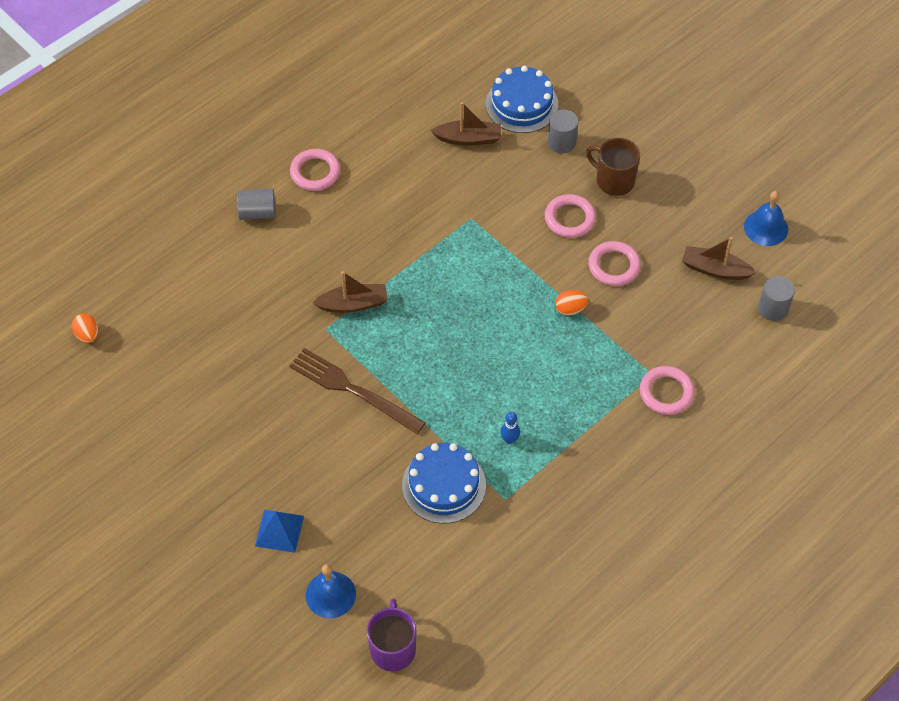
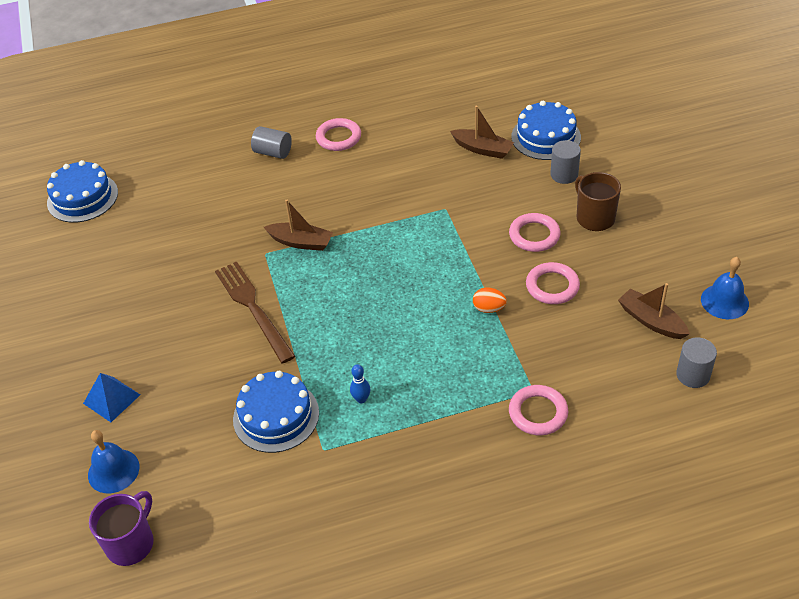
camera: 30 degrees right, 10 degrees down
orange egg [72,313,99,343] -> blue cake [47,160,118,223]

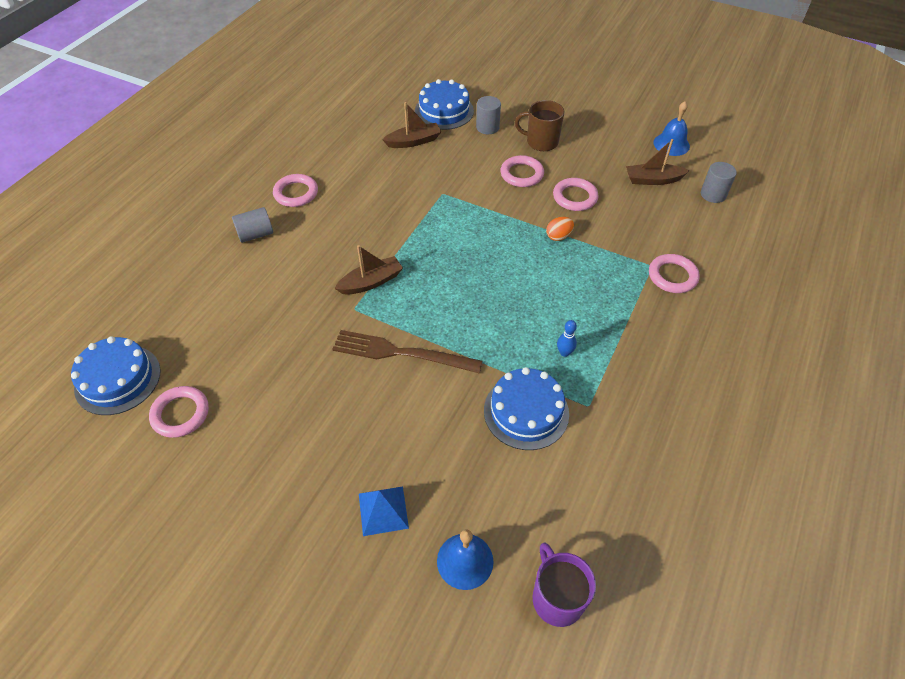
camera: 50 degrees left, 5 degrees up
none -> pink ring [149,386,209,438]

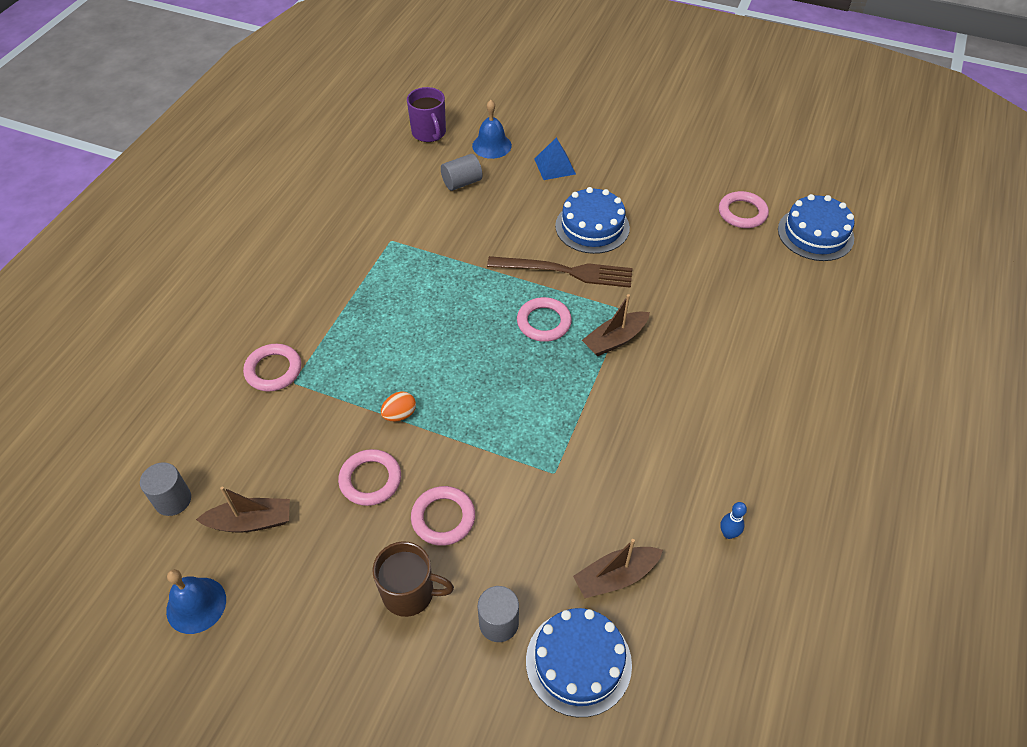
camera: 175 degrees right, 0 degrees up
grey cylinder [232,207,273,243] -> grey cylinder moved to [441,154,482,191]
pink ring [273,174,318,207] -> pink ring moved to [517,297,572,342]
blue cake [484,367,569,450] -> blue cake moved to [555,187,630,254]
blue bowling pin [557,320,577,357] -> blue bowling pin moved to [720,502,747,539]

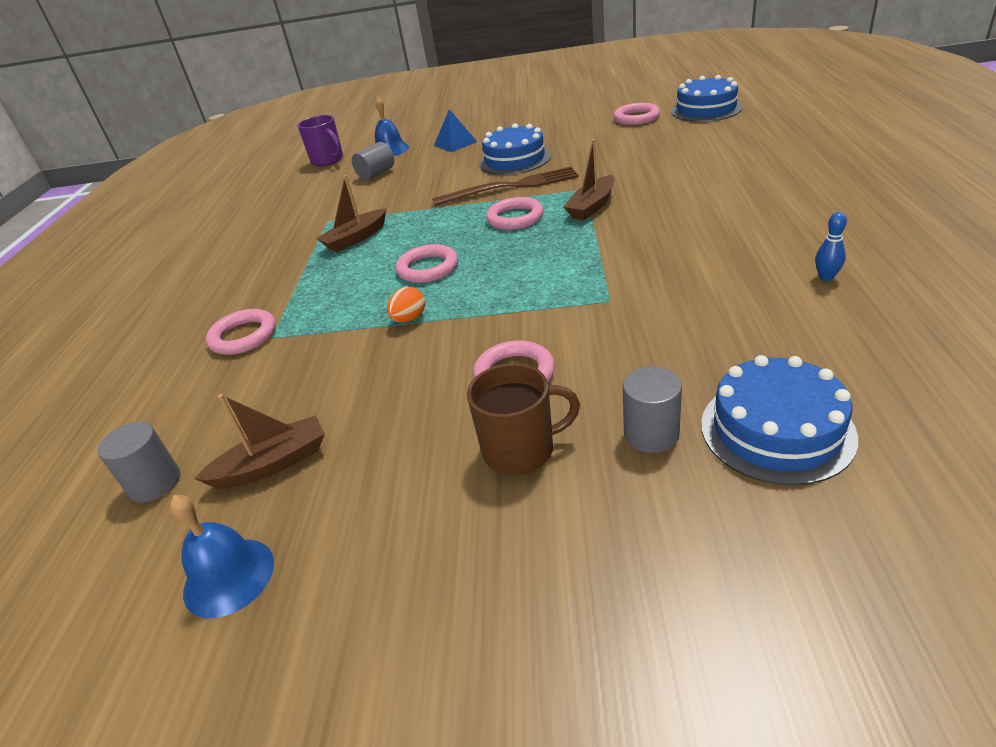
camera: 15 degrees left, 15 degrees down
pink ring [338,449,401,506] -> pink ring moved to [396,244,458,283]
brown boat [573,539,663,598] -> brown boat moved to [316,175,386,252]

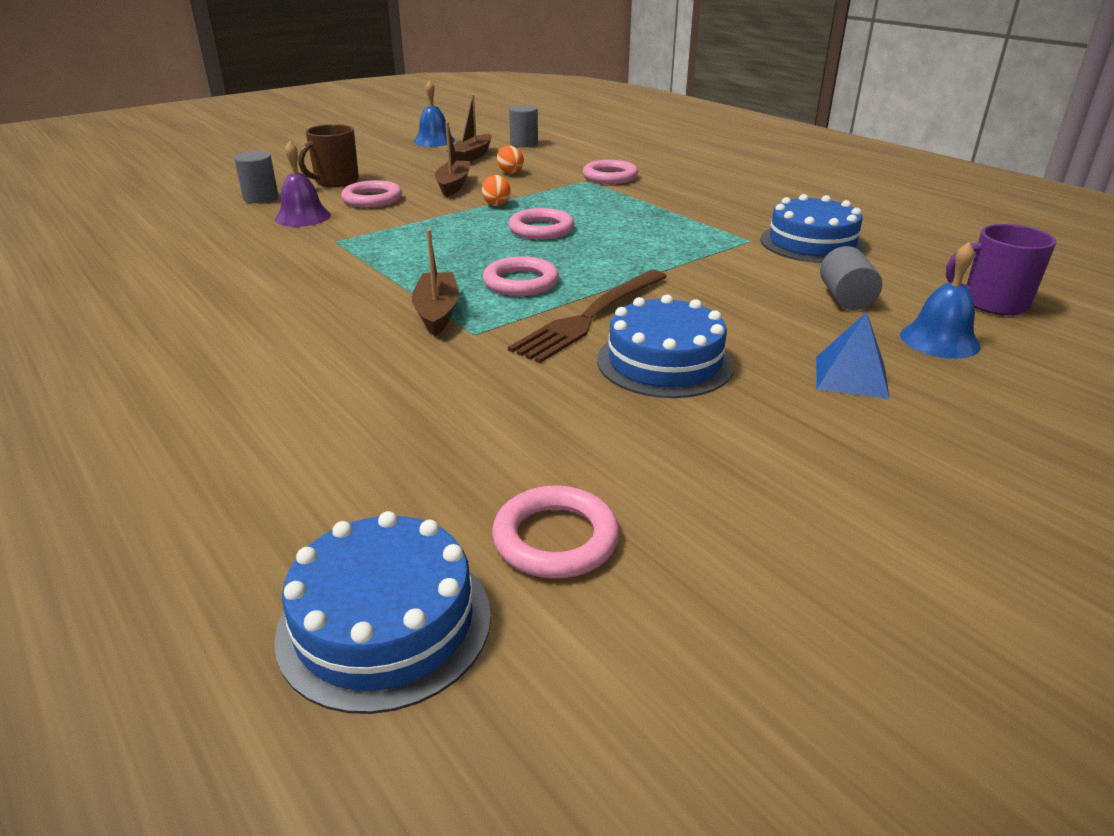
camera: 135 degrees right, 5 degrees down
brown boat [316,175,386,252] -> brown boat moved to [435,122,470,197]
blue cake [701,355,858,486] -> blue cake moved to [760,194,865,263]
blue bowling pin [815,212,847,281] -> none
none -> purple bell [275,141,331,227]
none -> orange egg [497,146,524,174]

